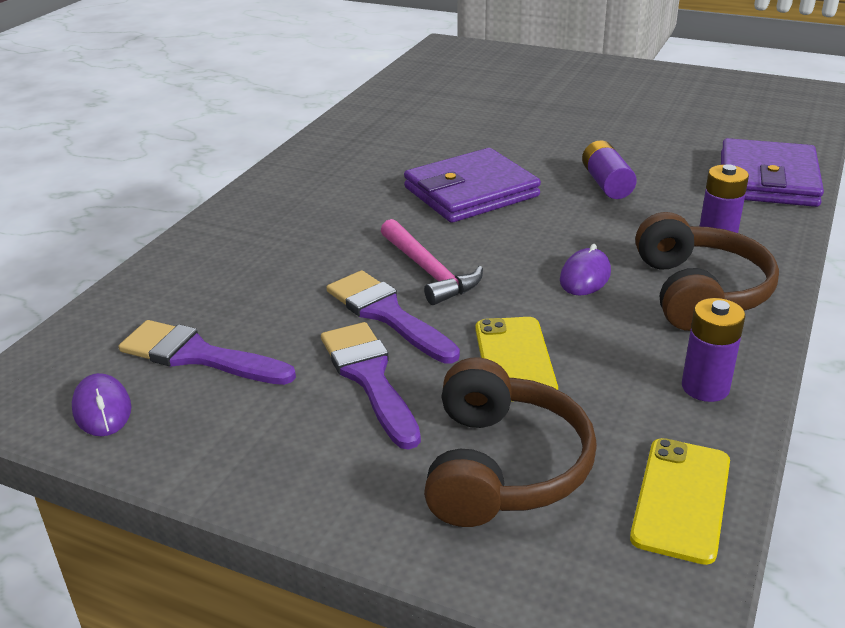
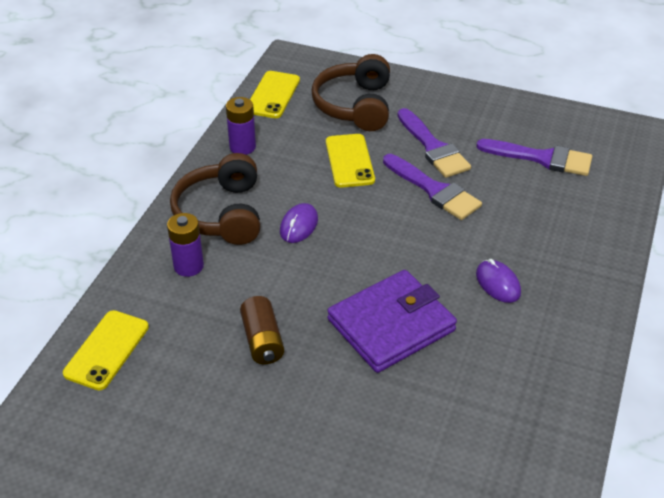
camera: 175 degrees right, 10 degrees up
purple mouse [72,373,131,436] -> purple mouse moved to [476,259,521,303]
pink hammer [381,219,483,305] -> none
purple battery [582,140,637,199] -> brown battery [240,296,284,364]
purple wallet [721,138,824,207] -> yellow phone [63,310,149,390]

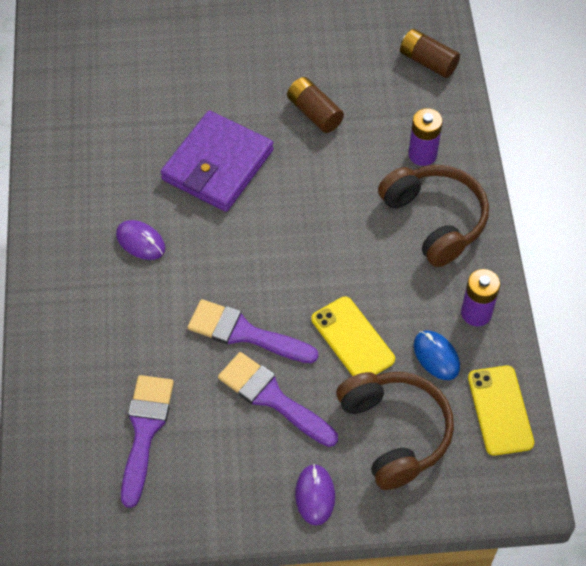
camera: 155 degrees right, 15 degrees up
yellow phone [63,310,149,390] -> brown battery [400,29,460,78]
purple mouse [280,203,318,243] -> purple mouse moved to [295,464,335,526]
purple brush [476,139,592,176] -> purple brush turned 105 degrees clockwise [121,375,174,508]
none -> blue mouse [414,331,460,380]

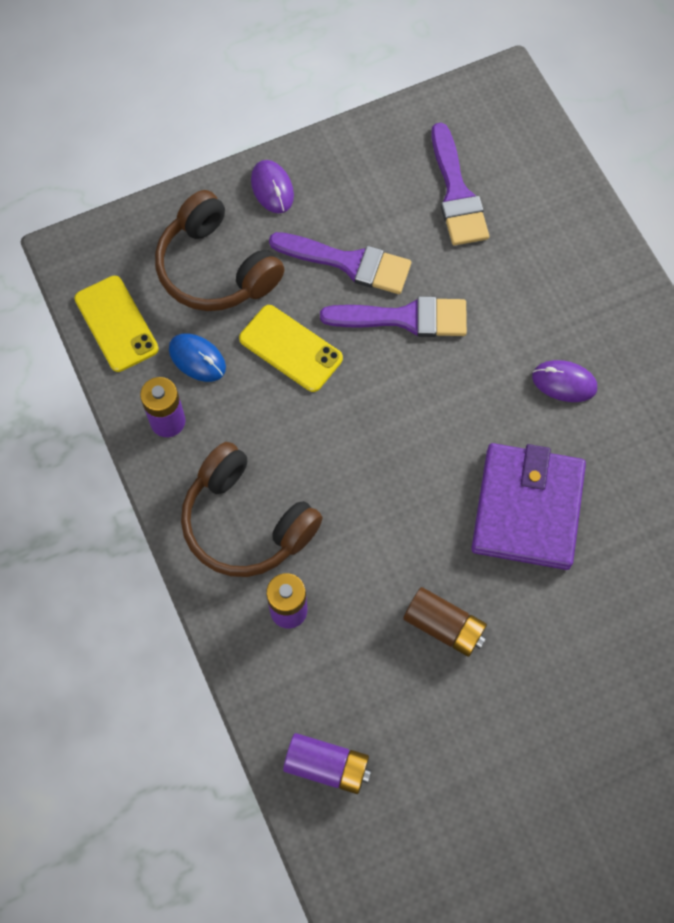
camera: 160 degrees right, 10 degrees up
brown battery [400,29,460,78] -> purple battery [283,733,371,794]

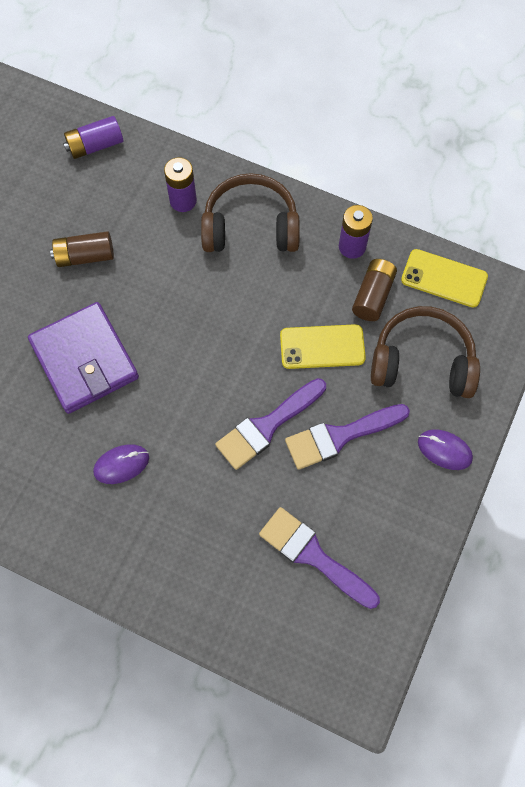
camera: 140 degrees right, 0 degrees up
blue mouse [169,333,226,382] -> brown battery [352,259,397,321]

